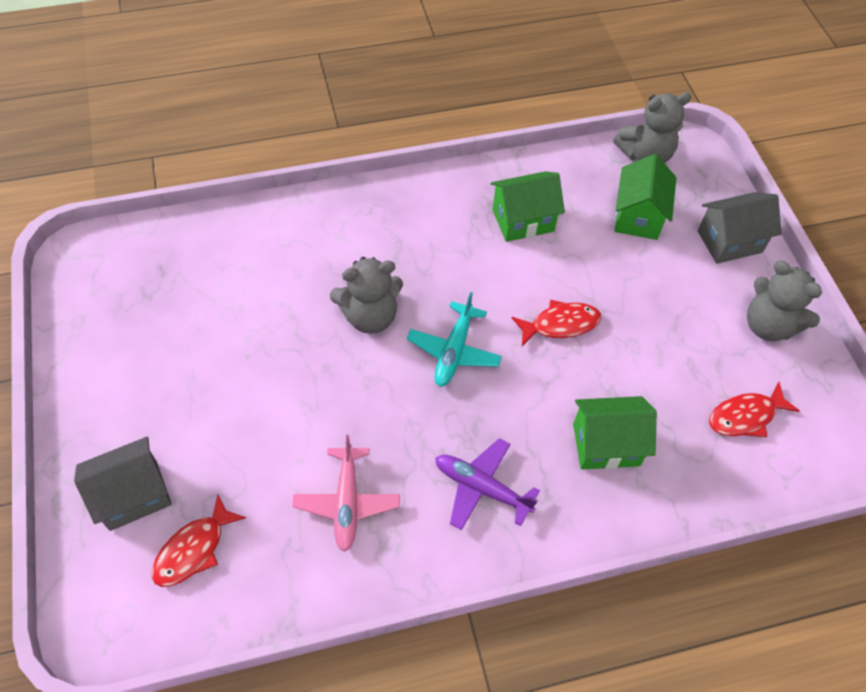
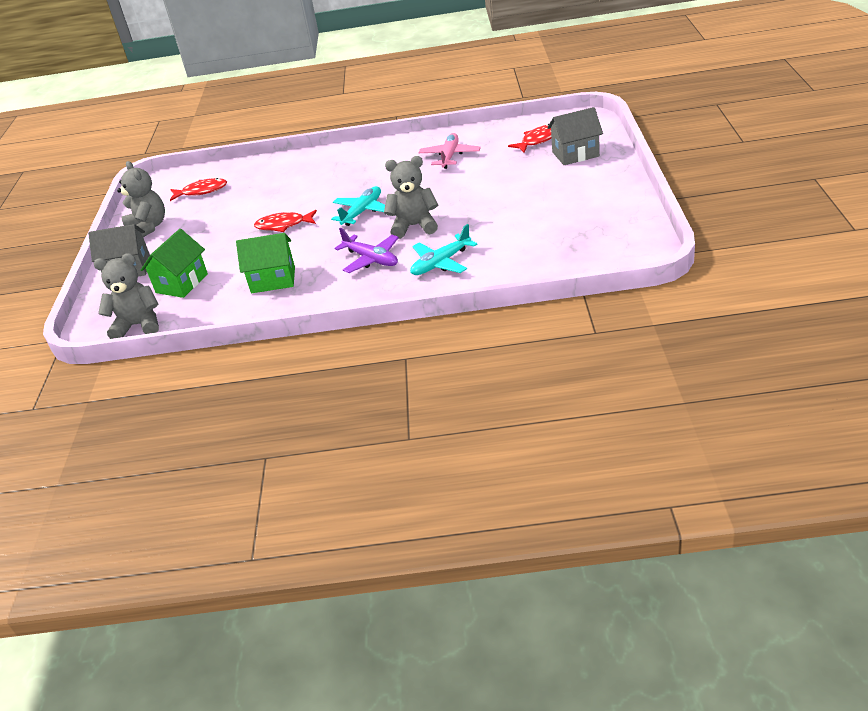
camera: 160 degrees left, 20 degrees down
purple plane [435,438,540,530] -> purple plane moved to [335,228,399,273]
green house [573,396,657,470] -> none
none -> turquoise plane [410,224,478,275]

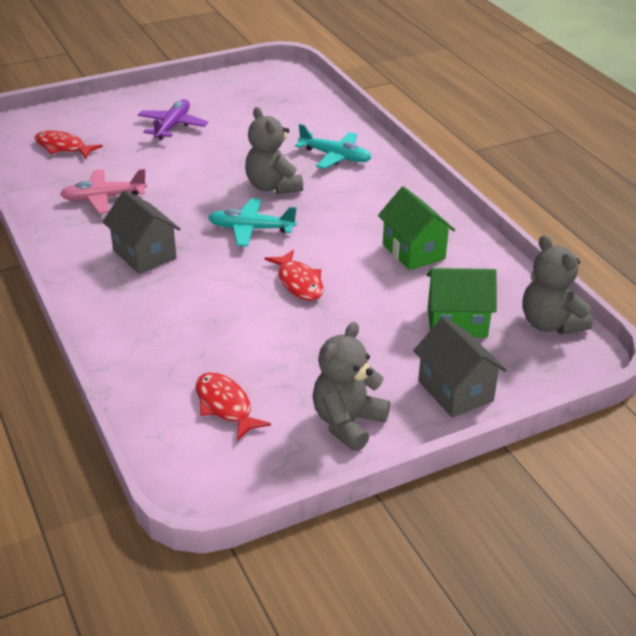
camera: 120 degrees left, 0 degrees up
purple plane [335,228,399,273] -> purple plane moved to [138,99,208,140]
grey house [547,107,603,165] -> grey house moved to [102,190,181,274]

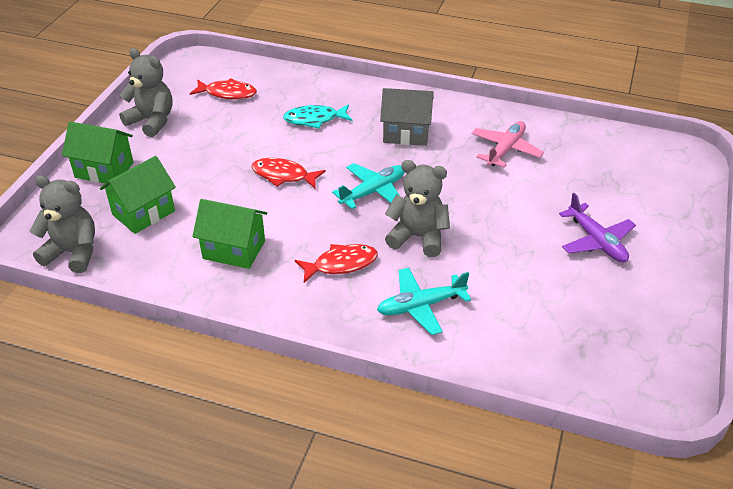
camera: 135 degrees right, 5 degrees up
red fish [34,131,103,159] -> red fish moved to [295,244,378,283]
grey teddy bear [313,322,390,451] -> grey teddy bear turned 45 degrees counterclockwise [119,48,173,137]
grey house [413,317,507,418] -> green house [62,121,134,183]
none -> turquoise fish [283,104,352,129]

